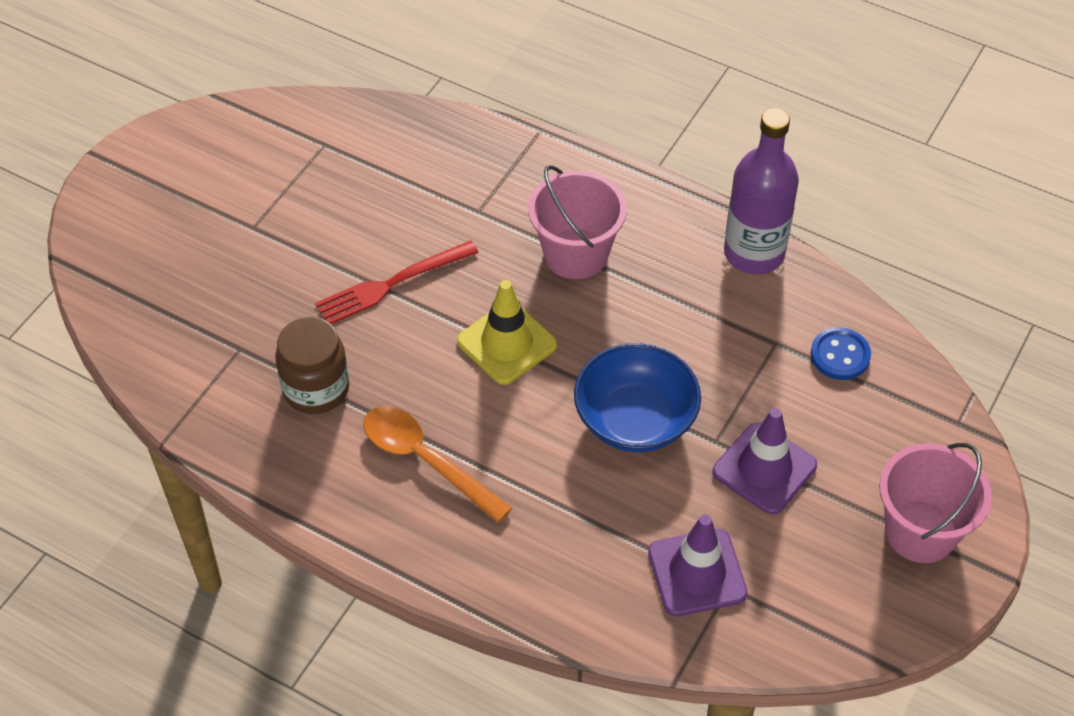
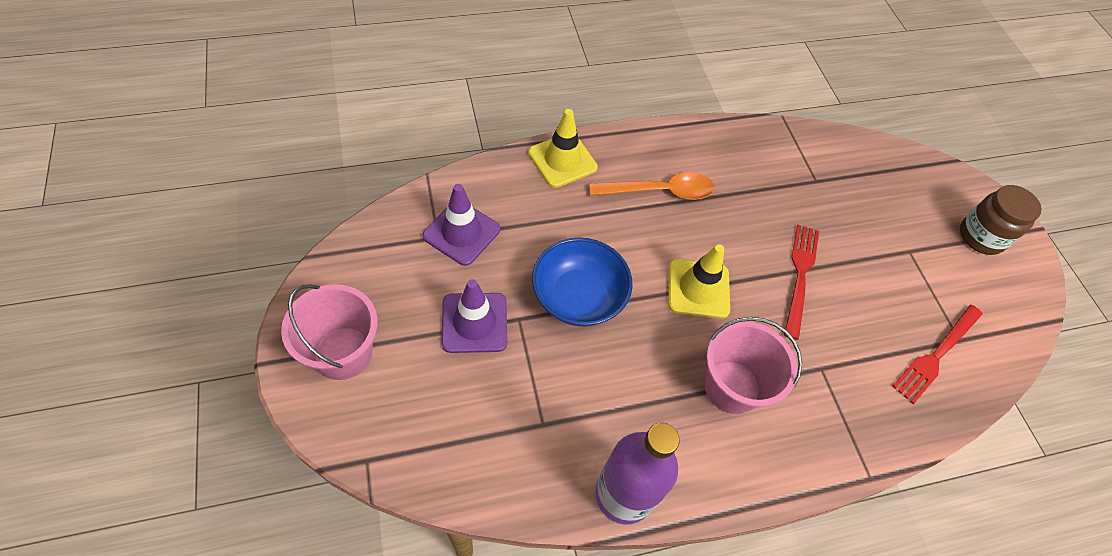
camera: 130 degrees right, 5 degrees up
brown jar [275,317,349,414] -> brown jar moved to [960,185,1042,255]
blue button [811,327,871,380] -> none
none -> yellow traffic cone [528,109,598,188]
none -> red fork [892,305,982,404]

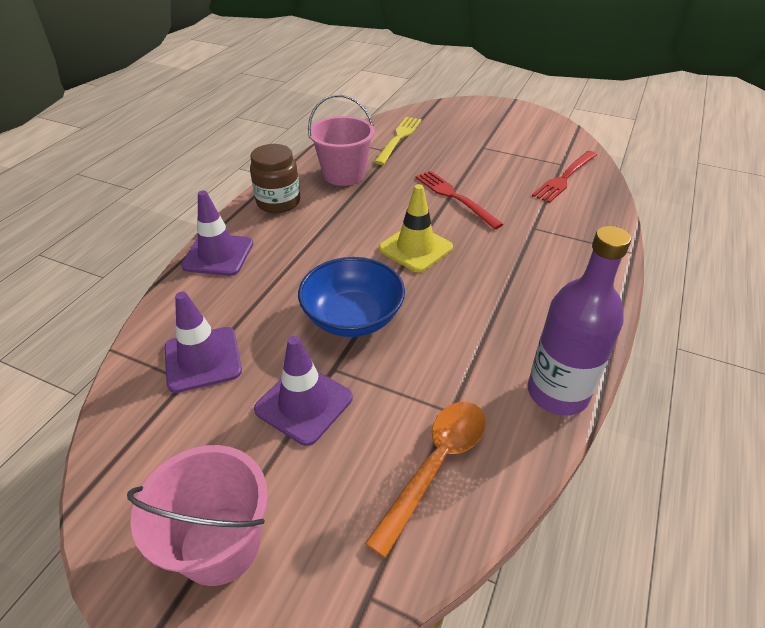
camera: 45 degrees left, 15 degrees down
yellow traffic cone [528,109,598,188] -> purple traffic cone [181,190,253,276]
orange spoon [589,172,714,200] -> orange spoon moved to [365,402,486,558]
pink bucket [704,317,802,414] -> pink bucket moved to [308,94,375,186]
red fork [892,305,982,404] -> red fork turned 45 degrees clockwise [532,151,597,203]
brown jar [960,185,1042,255] -> brown jar moved to [250,144,300,213]
none -> yellow fork [374,117,422,165]

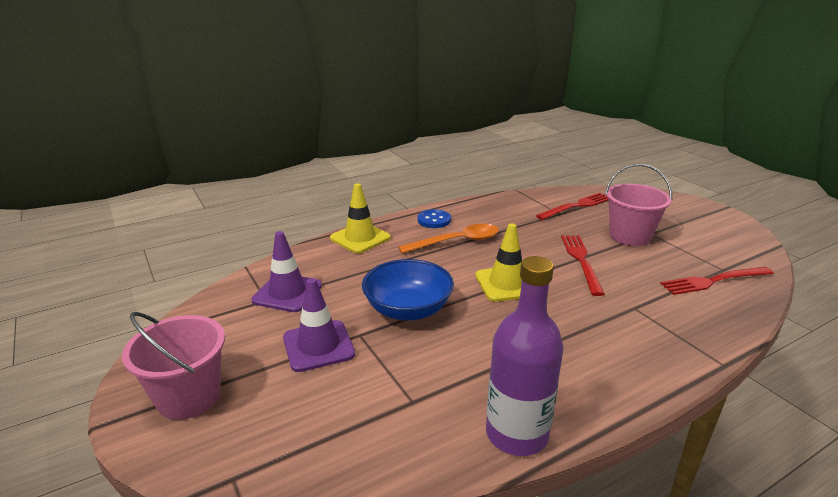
camera: 35 degrees right, 15 degrees down
purple traffic cone [181,190,253,276] -> yellow traffic cone [330,184,391,253]
brown jar [250,144,300,213] -> blue button [418,209,451,228]
pink bucket [308,94,375,186] -> pink bucket moved to [605,164,672,246]
orange spoon [365,402,486,558] -> orange spoon moved to [398,224,499,254]
yellow fork [374,117,422,165] -> red fork [536,193,609,220]

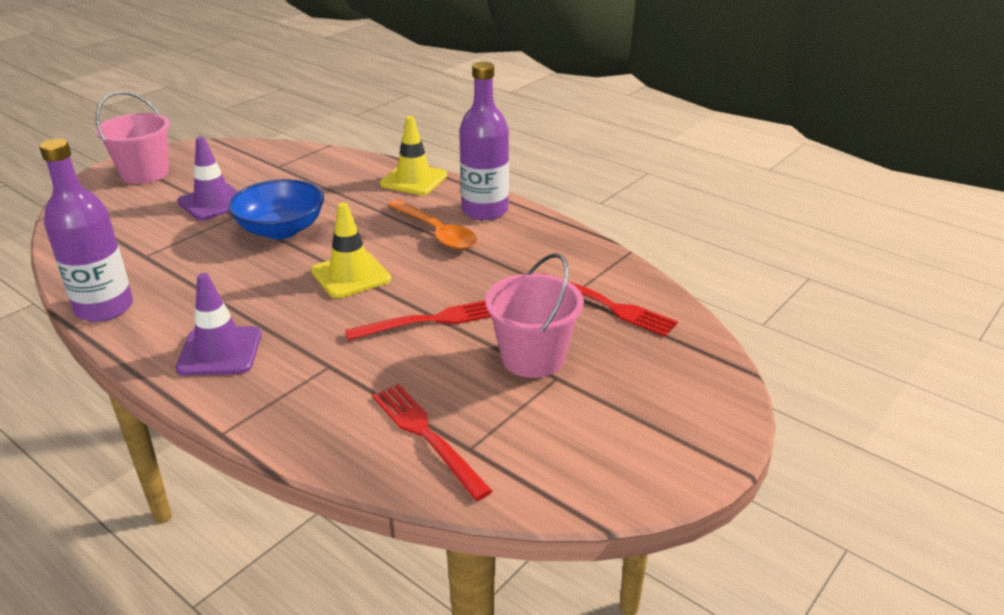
camera: 70 degrees right, 5 degrees up
purple traffic cone [251,231,322,312] -> purple traffic cone moved to [176,273,262,376]
blue button [418,209,451,228] -> purple bottle [459,62,509,220]

